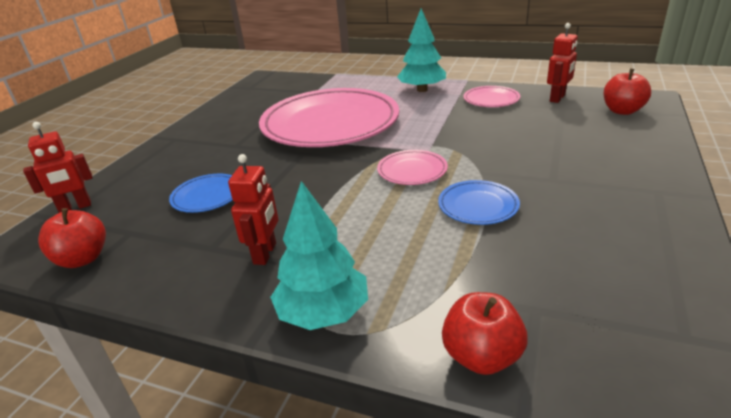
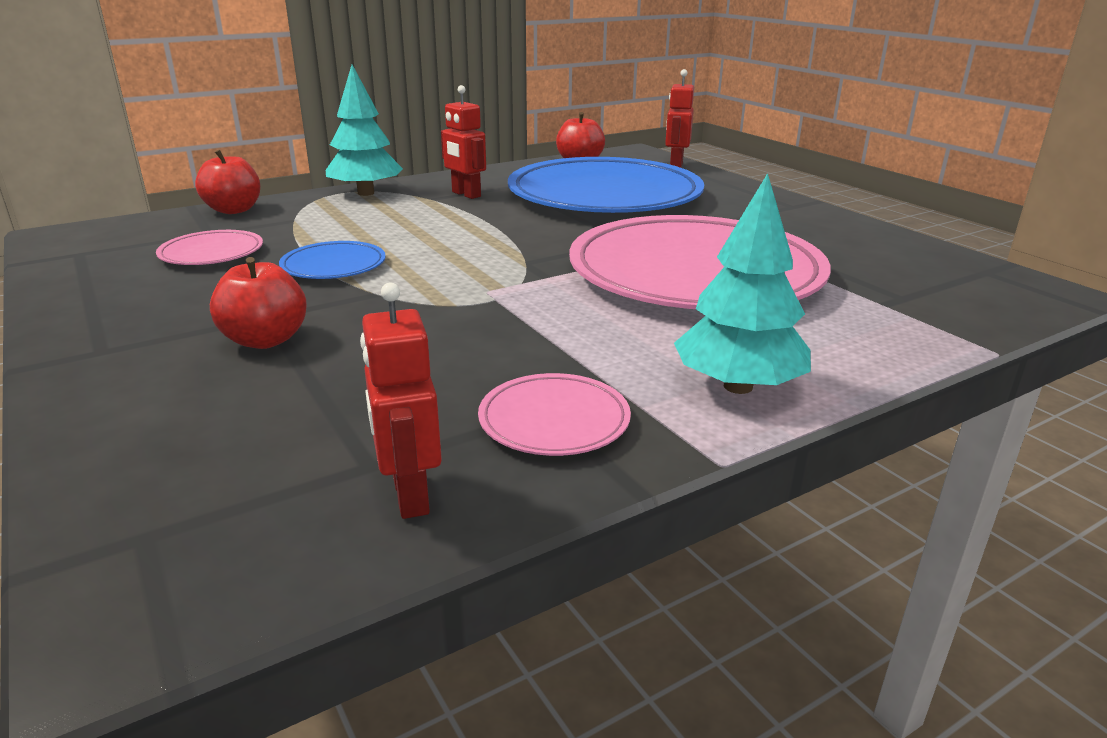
camera: 125 degrees right, 5 degrees down
blue plate [169,174,233,213] -> blue plate [508,157,704,213], size x2.42
pink plate [377,150,448,185] -> pink plate moved to [156,230,263,265]
red apple [603,69,651,115] -> red apple moved to [210,257,307,349]

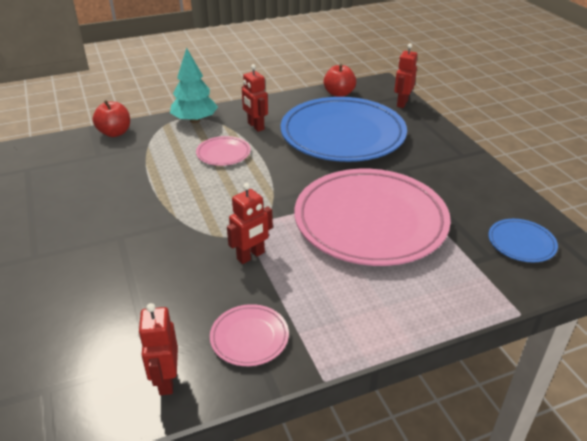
camera: 10 degrees right, 10 degrees up
pink plate [156,230,263,265] -> pink plate moved to [196,136,251,166]
red apple [210,257,307,349] -> none
blue plate [279,241,386,279] -> blue plate moved to [488,219,558,262]
turquoise tree [674,173,811,394] -> none
none -> red robot [227,183,273,264]

